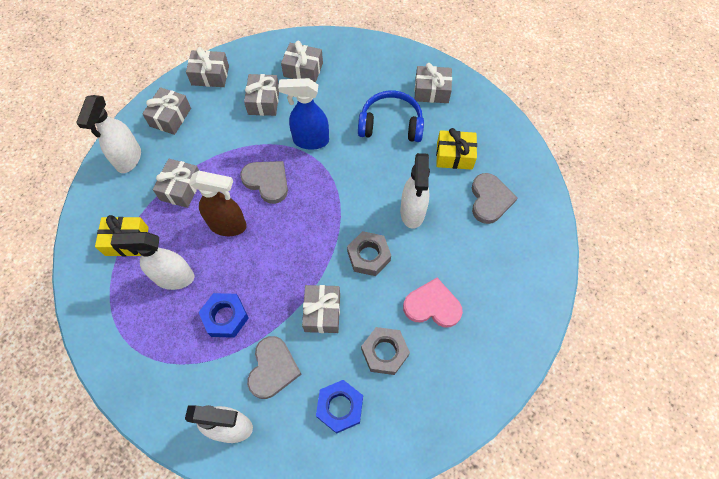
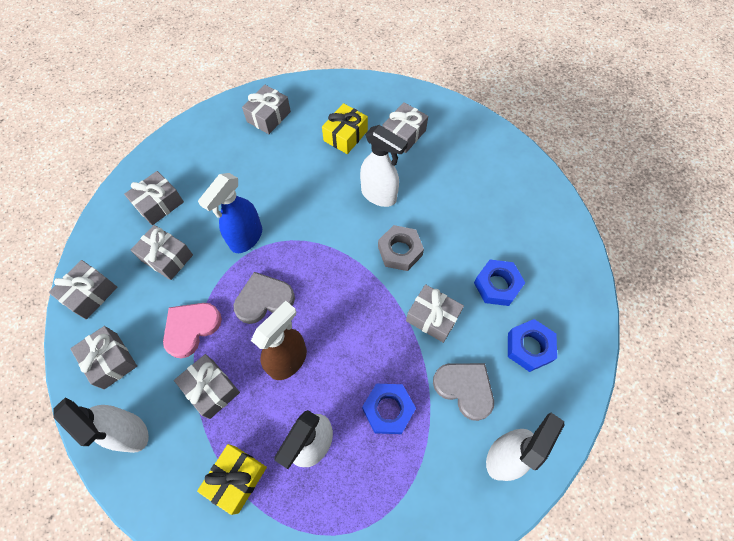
camera: 60 degrees left, 0 degrees up
blue headphones [358,91,424,142] -> none
grey nut [361,327,410,375] -> blue nut [474,260,526,306]
pink heart [403,278,463,328] -> pink heart moved to [163,303,222,359]
grey heart [472,173,517,224] -> grey gift [382,102,428,153]

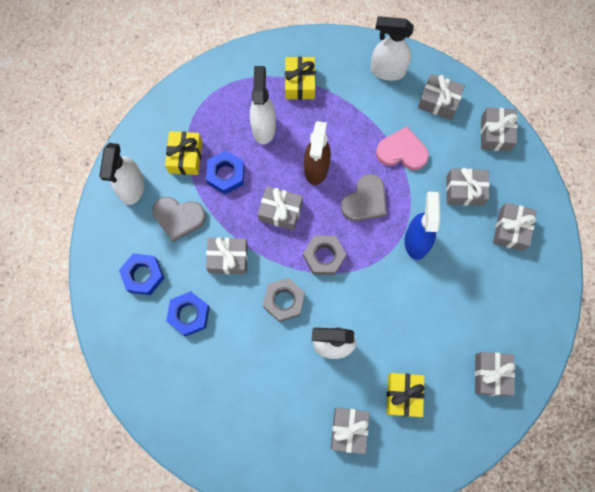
camera: 150 degrees right, 10 degrees up
pink heart [163,303,222,359] -> pink heart turned 90 degrees counterclockwise [376,126,429,170]
grey gift [174,354,240,419] -> grey gift moved to [258,186,303,230]
none -> yellow gift [165,131,202,175]
none -> grey nut [303,235,346,275]

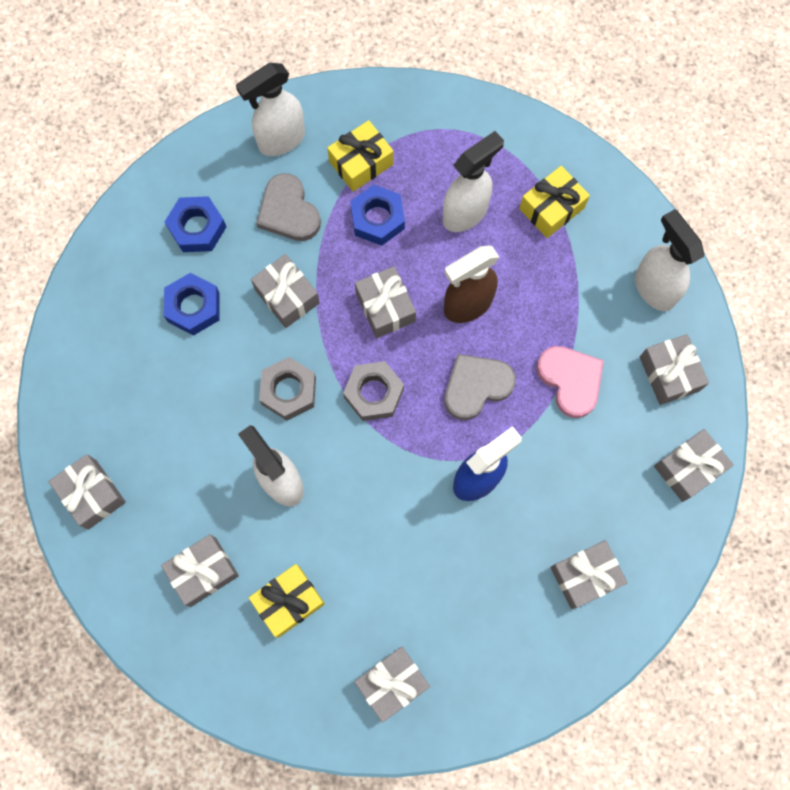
camera: 50 degrees right, 0 degrees up
grey heart [341,174,387,221] -> grey heart turned 150 degrees clockwise [444,354,516,420]
grey gift [446,168,490,206] -> grey gift moved to [49,454,126,530]

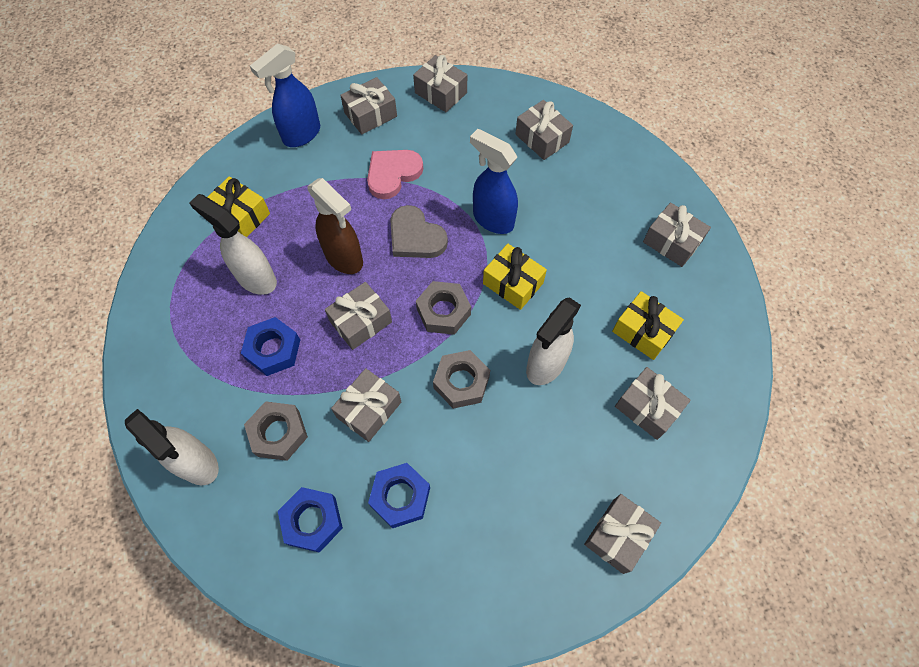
camera: 105 degrees left, 10 degrees down
grey heart [256,173,321,241] -> grey nut [244,401,308,461]
yellow gift [327,120,394,192] -> yellow gift moved to [483,244,547,310]
white spray bottle [635,209,704,311] -> blue spray bottle [250,43,320,147]

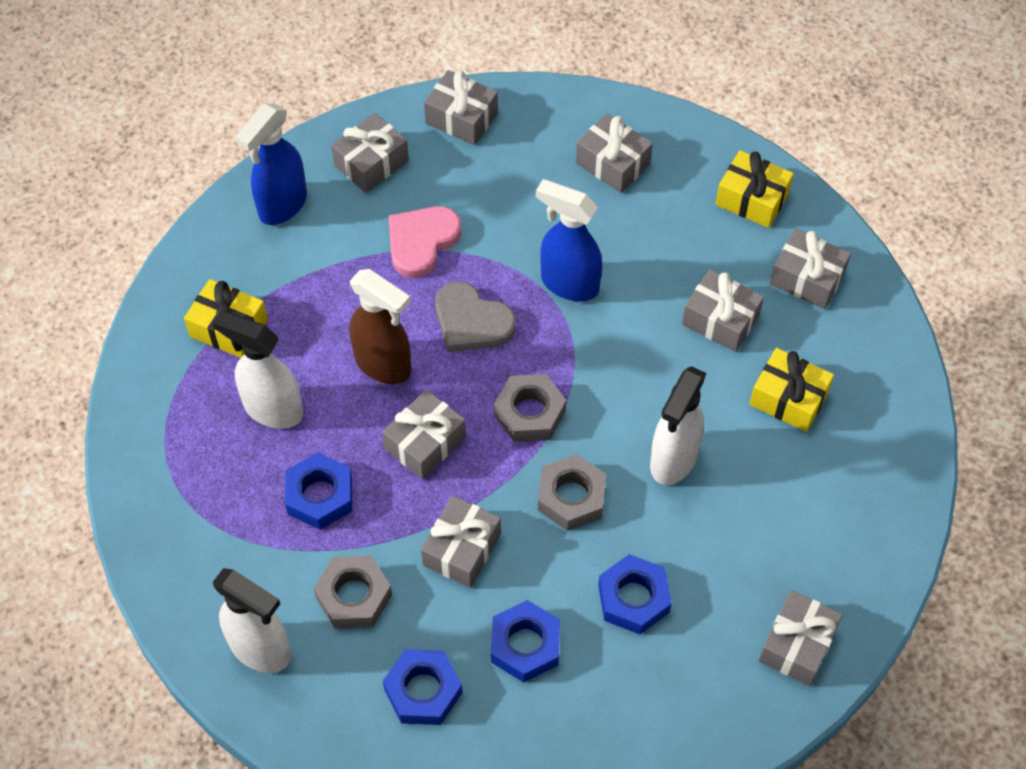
camera: 10 degrees left, 5 degrees down
yellow gift [483,244,547,310] -> yellow gift moved to [716,150,794,228]
grey gift [615,367,691,440] -> grey gift moved to [682,269,764,352]
none -> blue nut [598,554,672,634]

